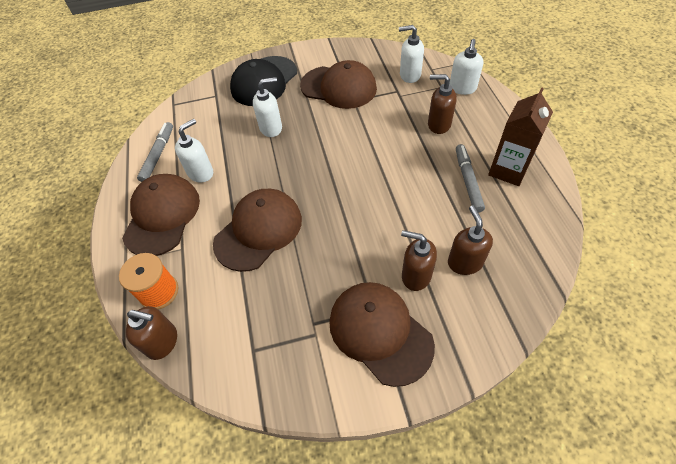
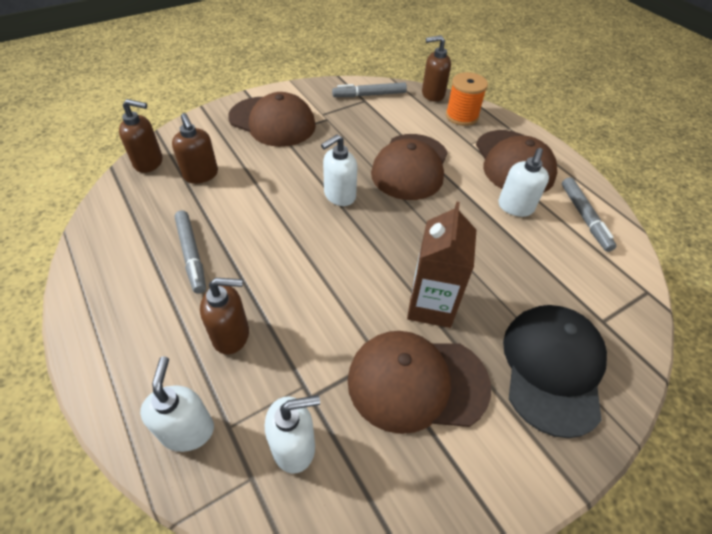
camera: 155 degrees right, 5 degrees down
white soap dispenser [253,77,282,137] -> white soap dispenser moved to [321,134,357,206]
brown soap dispenser [401,230,437,291] -> brown soap dispenser moved to [119,99,163,173]
brown carton [488,88,553,186] -> brown carton moved to [407,202,476,328]
none -> grey marker [332,82,407,97]

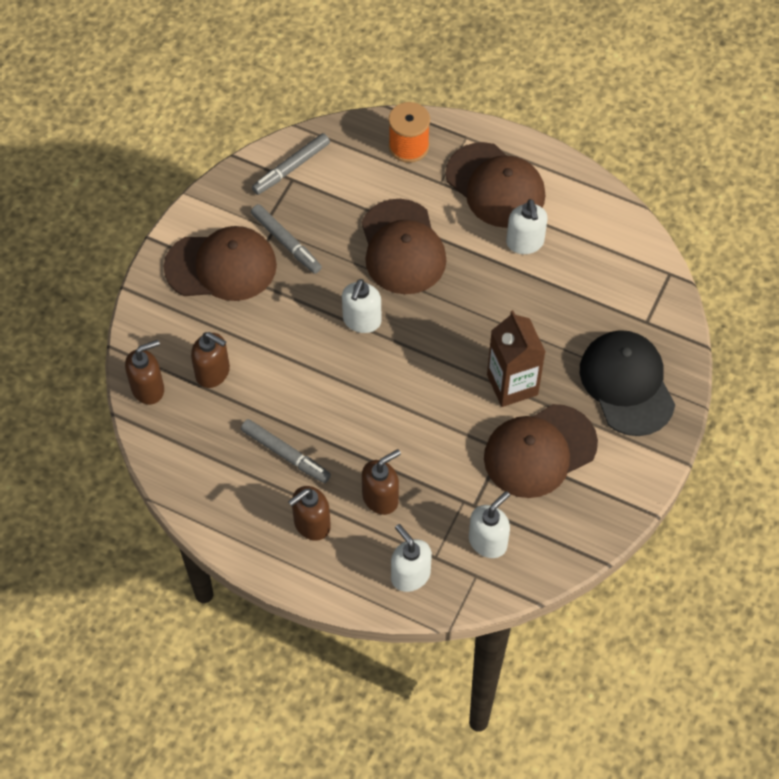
camera: 30 degrees left, 10 degrees up
brown soap dispenser [422,35,451,102] -> brown soap dispenser moved to [288,486,331,541]
grey marker [562,177,616,252] -> grey marker moved to [251,204,322,274]

